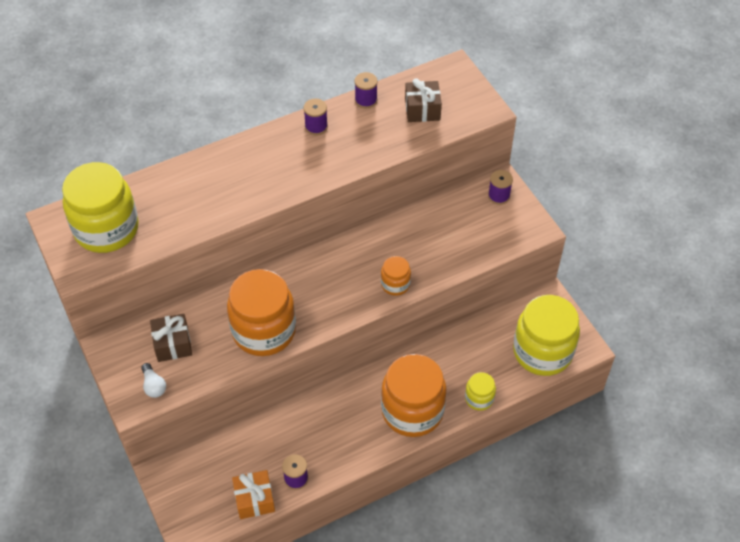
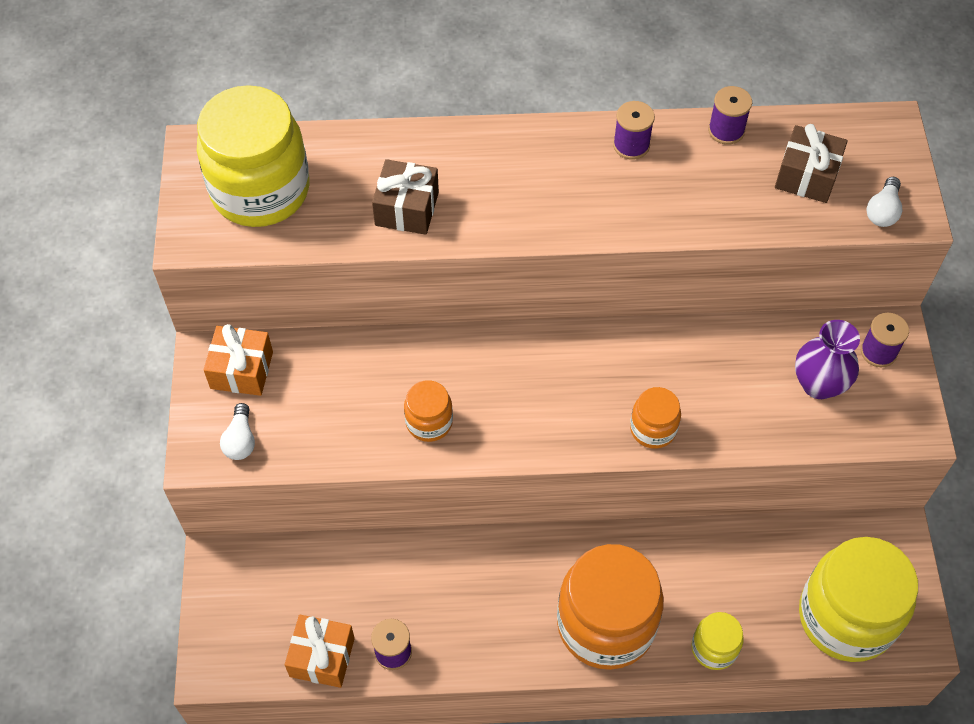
camera: 25 degrees right, 5 degrees up
brown gift [150,314,192,362] -> brown gift moved to [372,159,439,235]
orange jar [227,269,296,356] -> orange jar [404,380,453,442], size x0.47
none -> orange gift [203,324,273,396]
none -> purple vase [795,320,860,399]
none -> white light bulb [866,177,902,227]

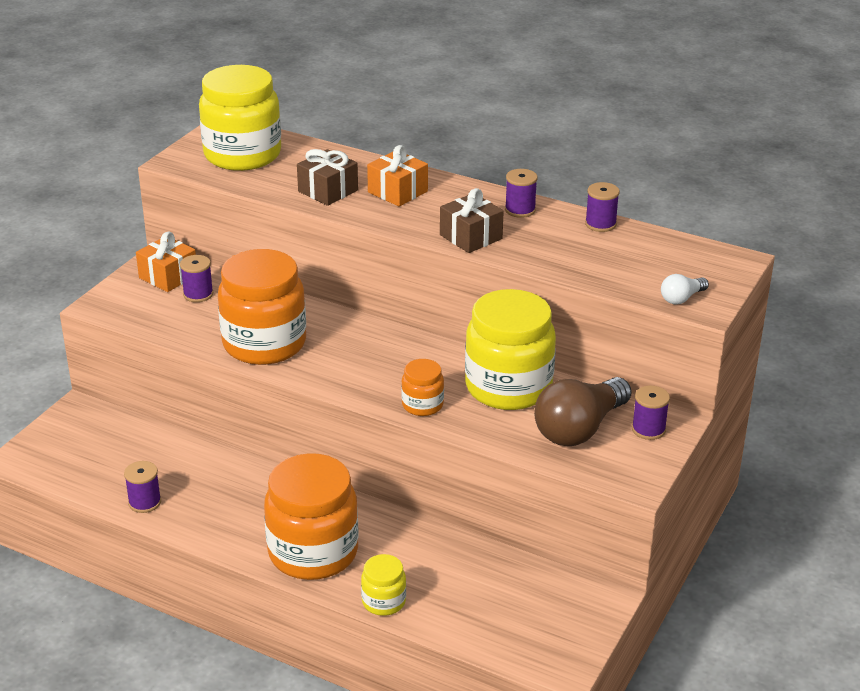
camera: 30 degrees right, 25 degrees down
white light bulb [220,403,255,460] -> none
orange gift [285,615,355,688] -> orange gift moved to [367,145,428,207]
orange jar [404,380,453,442] -> orange jar [218,249,306,365], size x2.12
brown gift [775,124,848,203] -> brown gift moved to [440,188,504,253]
purple vase [795,320,860,399] -> brown light bulb [534,377,631,446]
yellow jar [799,537,918,662] -> yellow jar moved to [465,289,556,410]
none -> purple spool [180,255,213,302]

